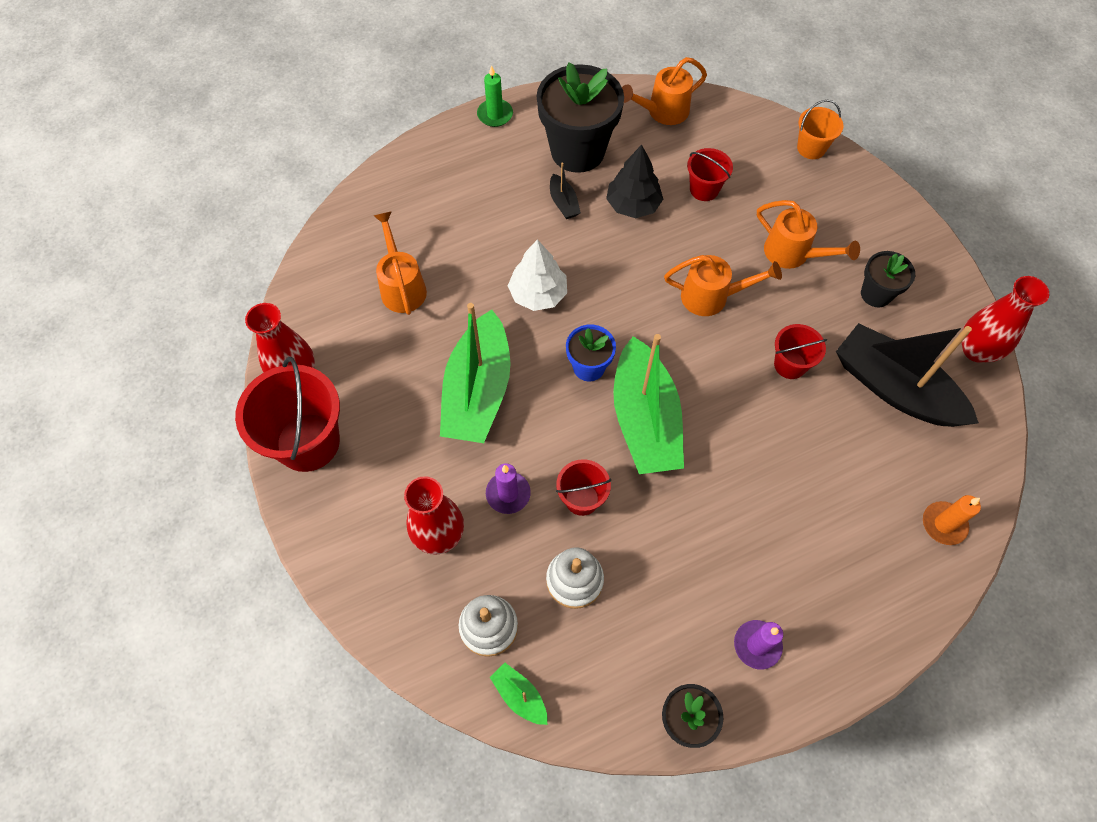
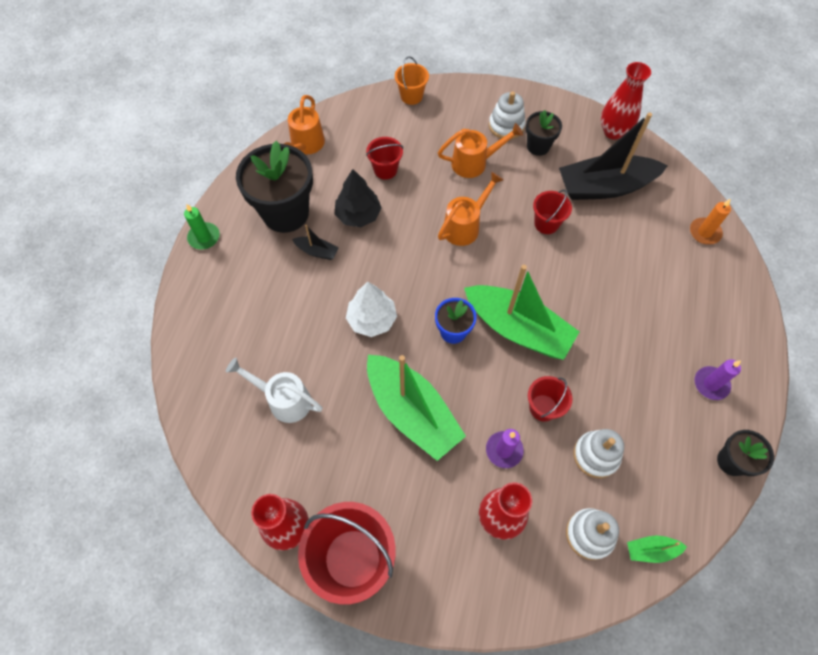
camera: 50 degrees left, 0 degrees up
orange watering can [373,211,427,315] -> white watering can [226,358,323,423]
none -> white stacking toy [489,91,526,139]

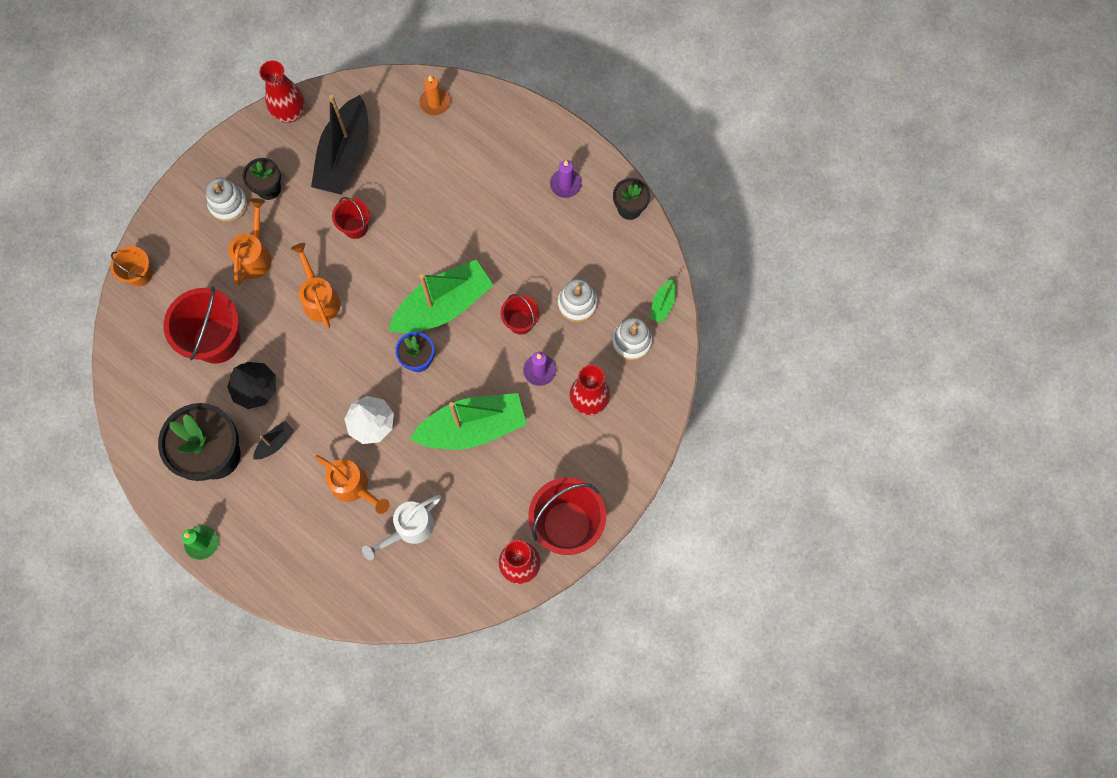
camera: 65 degrees left, 10 degrees up
orange watering can [284,95,325,154] -> orange watering can moved to [315,455,390,514]
red bucket [366,137,403,179] -> red bucket [163,286,241,364], size x1.88

